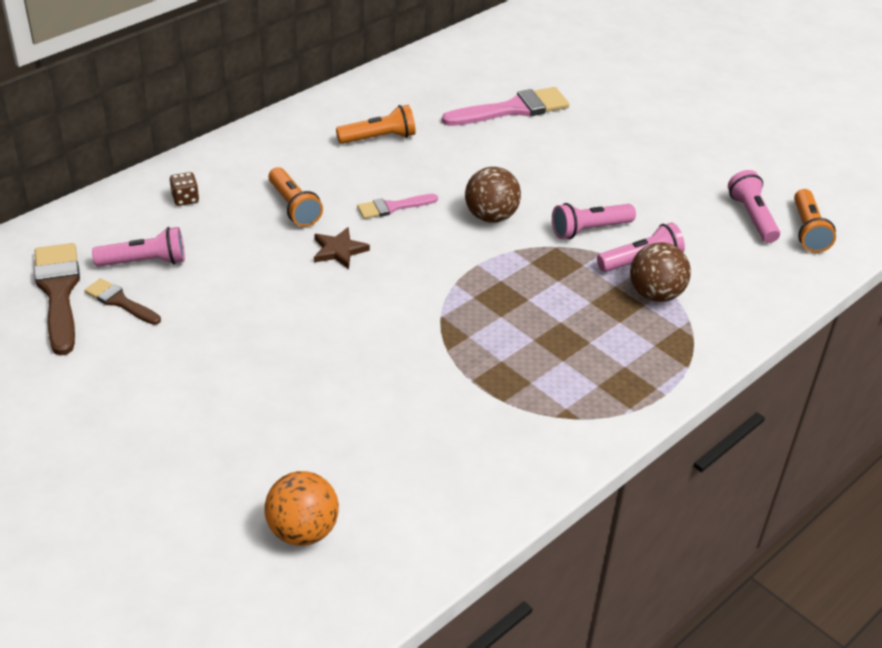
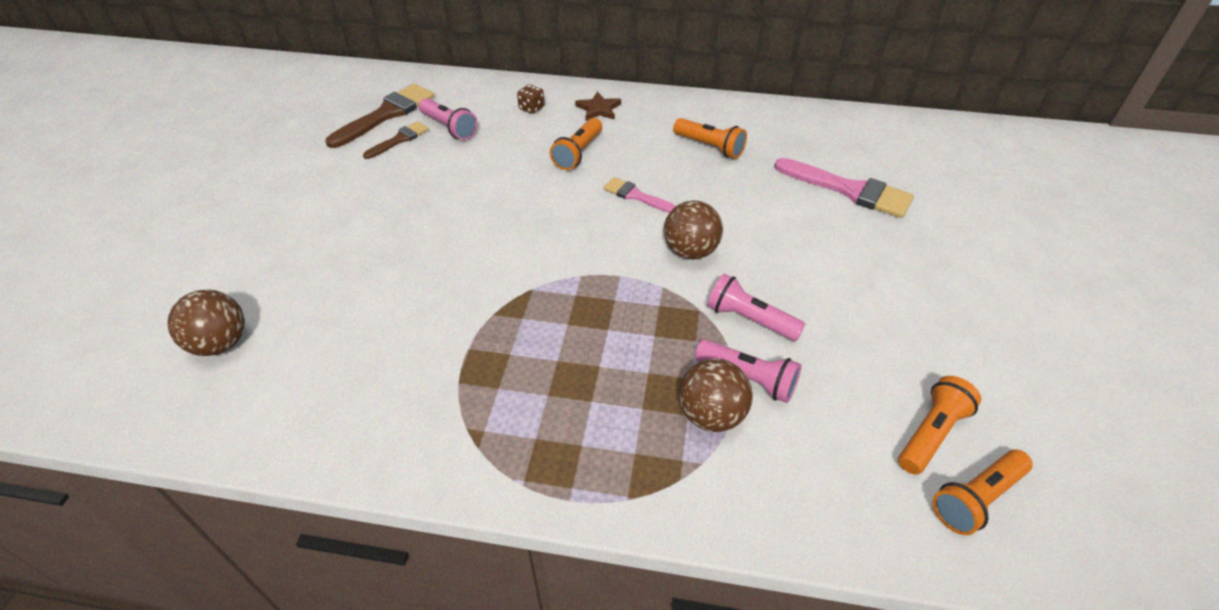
camera: 55 degrees right, 5 degrees up
brown brush [85,278,161,325] -> brown brush turned 45 degrees clockwise [363,121,429,159]
orange ball [264,471,339,546] -> brown ball [168,289,245,356]
brown star [314,227,370,269] -> brown star moved to [575,91,621,121]
pink flashlight [728,170,780,243] -> orange flashlight [898,376,981,475]

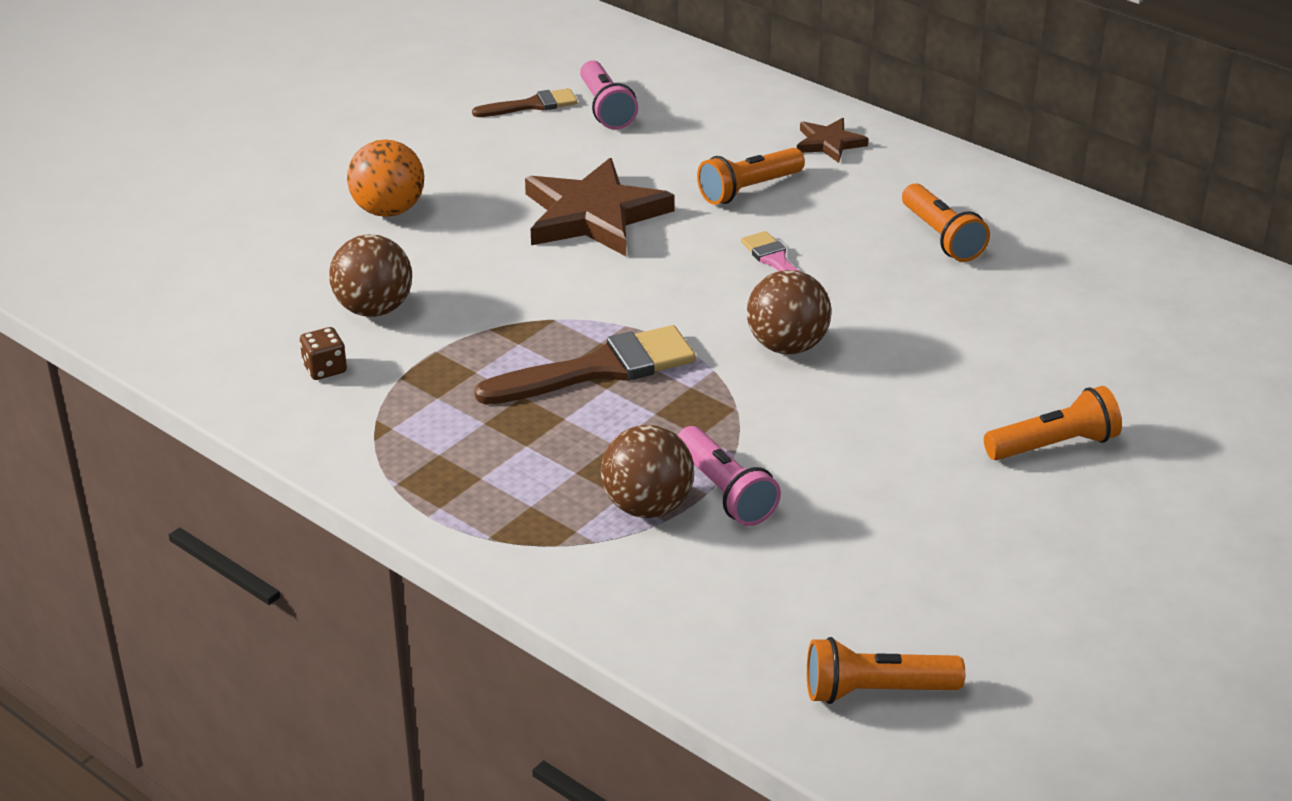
camera: 30 degrees right, 10 degrees down
brown ball [168,289,245,356] -> brown ball moved to [329,234,412,317]
brown brush [326,84,434,148] -> brown brush moved to [474,325,696,405]
brown dice [517,84,544,114] -> brown dice moved to [300,327,347,380]
pink flashlight [707,273,806,341] -> none
pink brush [774,158,914,218] -> none
orange flashlight [898,376,981,475] -> orange flashlight moved to [984,386,1122,460]
none -> orange ball [347,139,424,217]
none -> brown star [525,158,675,256]

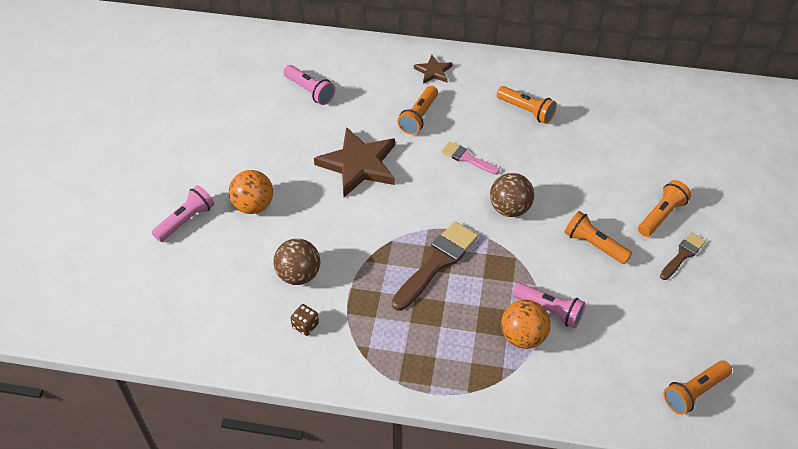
camera: 30 degrees left, 15 degrees up
brown brush [472,88,577,117] -> brown brush moved to [660,232,706,280]
brown ball [601,425,694,518] -> orange ball [501,300,551,349]
none -> pink flashlight [152,185,214,242]
none -> orange flashlight [565,211,632,264]

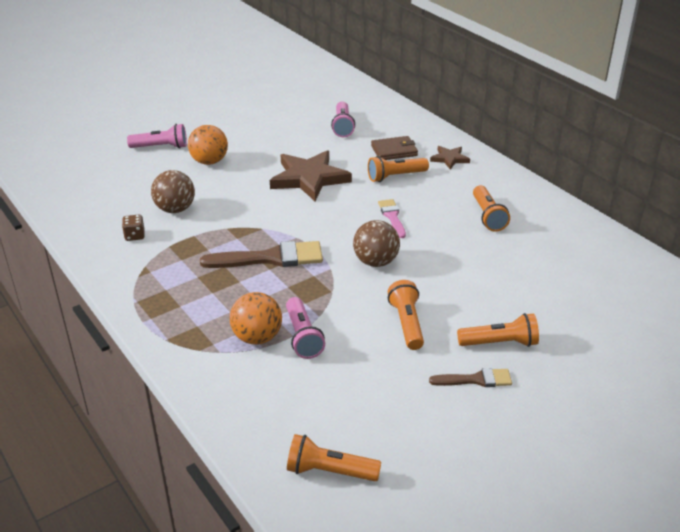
camera: 45 degrees right, 15 degrees down
none -> brown wallet [371,136,418,160]

